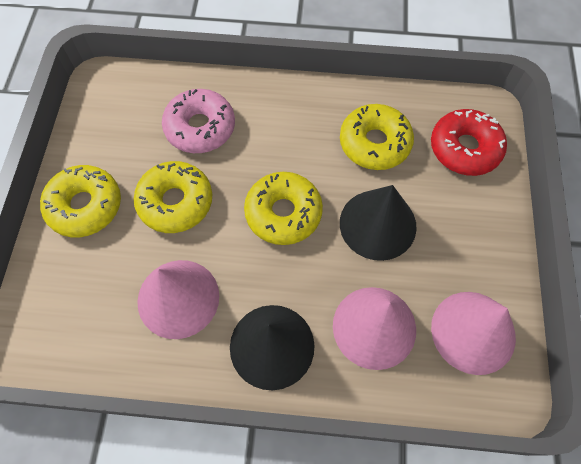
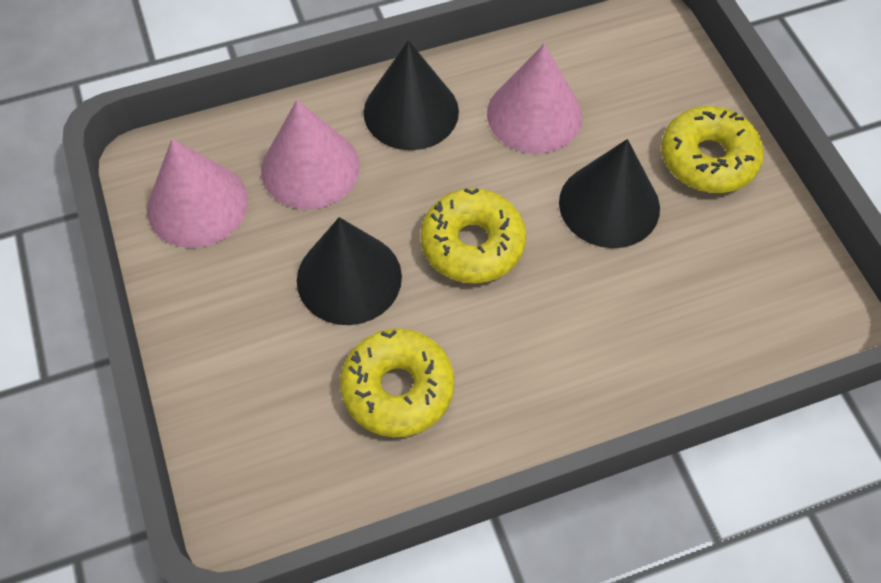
camera: 155 degrees right, 5 degrees down
yellow donut [134,161,212,233] -> black cone [559,139,660,248]
pink donut [162,89,235,153] -> none
red donut [431,109,507,176] -> none

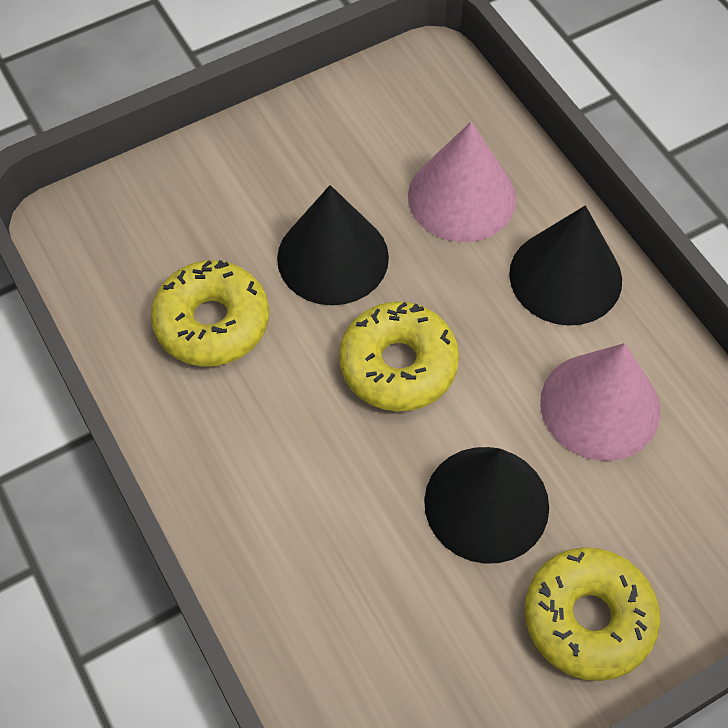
camera: 80 degrees right, 0 degrees up
pink cone [147,139,248,248] -> none

